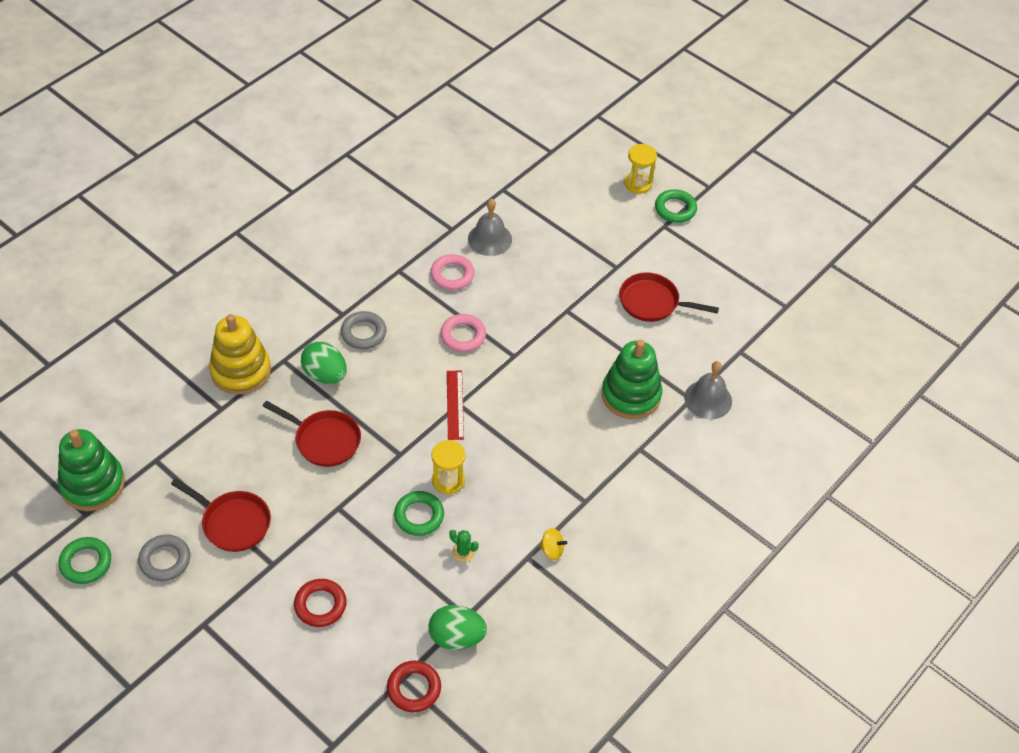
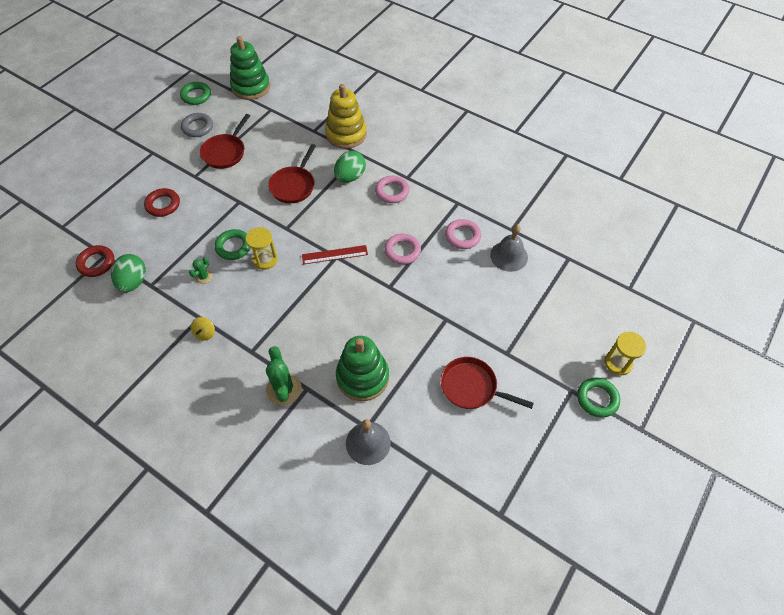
camera: 85 degrees right, 5 degrees up
grey ring [340,311,387,349] -> pink ring [375,176,409,203]
red pan [619,272,719,322] -> red pan turned 75 degrees counterclockwise [441,357,534,409]
none -> green cactus [266,346,301,405]

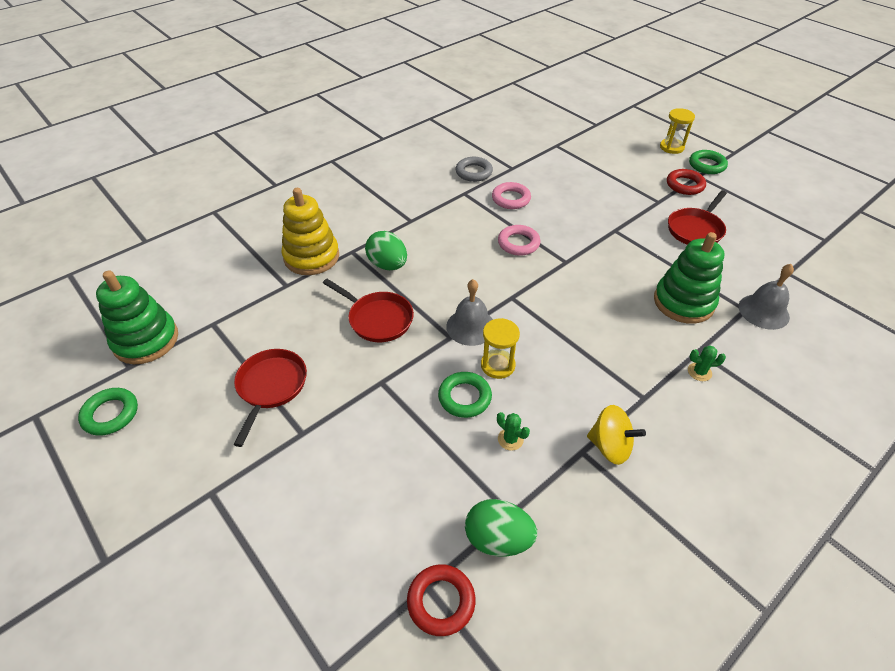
camera: 75 degrees left, 10 degrees down
red ring [144,188,180,217] -> red ring moved to [667,169,706,195]
grey ring [181,113,213,137] -> grey ring moved to [456,157,493,182]
yellow spinning top [191,317,215,341] -> yellow spinning top [587,405,646,465], size x1.61
red pan [200,114,250,169] -> red pan turned 120 degrees counterclockwise [234,349,307,447]
green cactus [266,346,301,405] -> green cactus [688,346,726,381], size x0.55
red ruler [302,245,368,264] -> none
pink ring [375,176,409,203] -> none
grey bell [490,225,528,272] -> grey bell moved to [446,279,493,346]

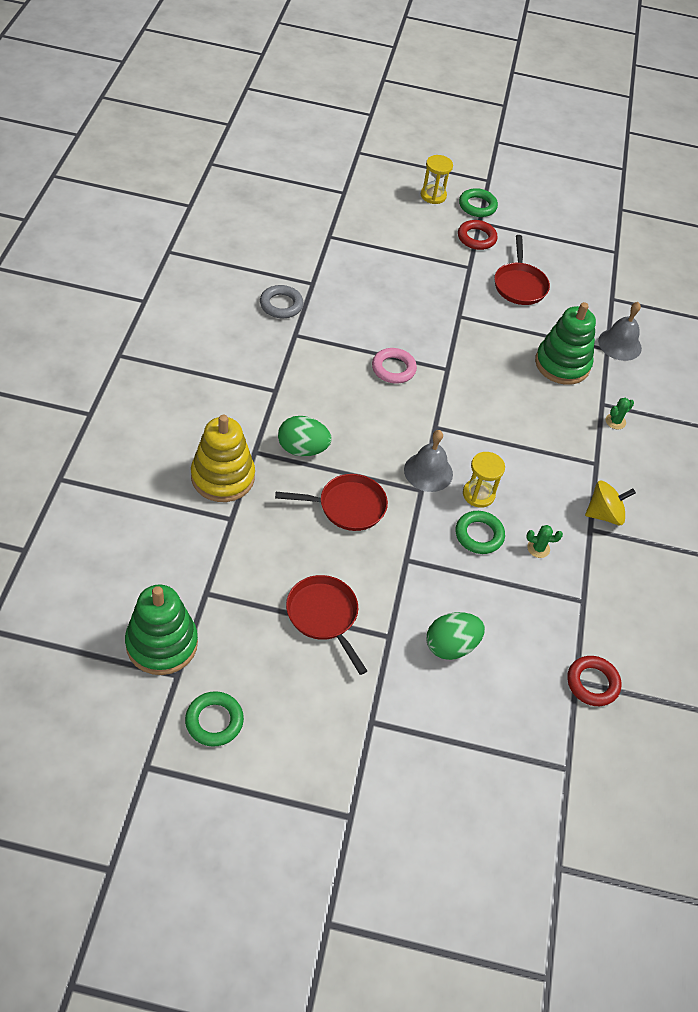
camera: 45 degrees left, 5 degrees up
green egg [465,499,537,557] -> green egg moved to [427,612,485,660]
pink ring [492,182,531,209] -> none

